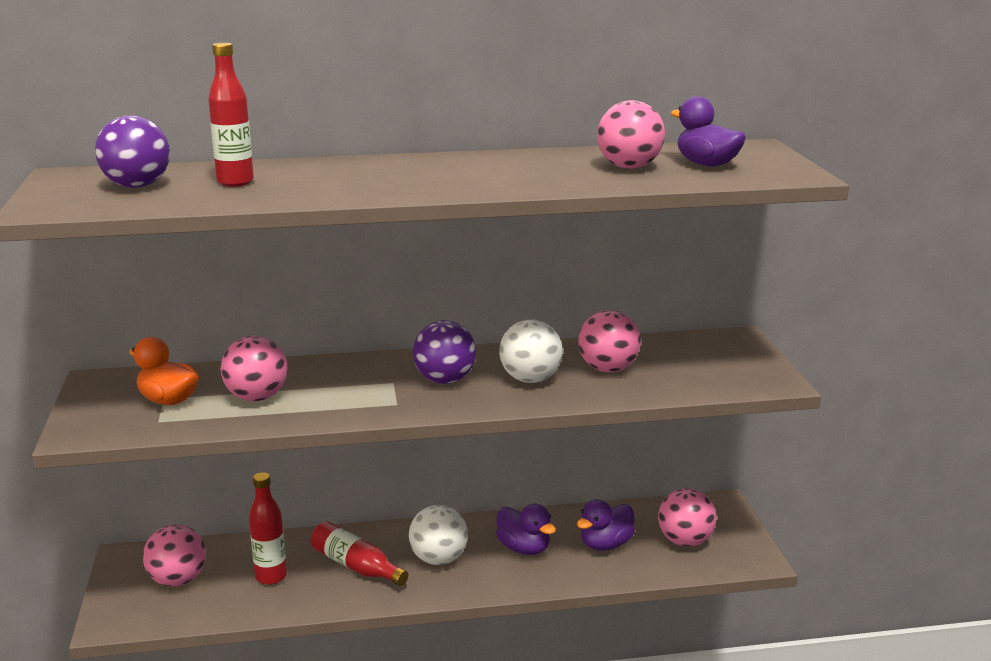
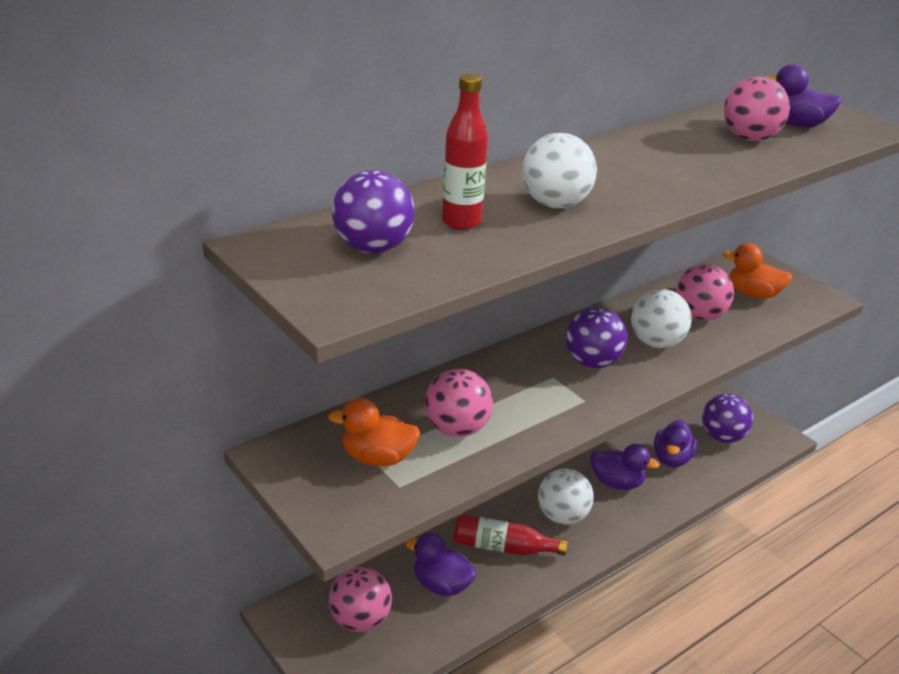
camera: 30 degrees left, 10 degrees up
red bottle [249,472,287,585] -> purple duck [405,533,477,596]
pink ball [658,488,717,547] -> purple ball [702,394,753,443]
none -> white ball [522,133,597,208]
none -> orange duck [723,243,792,299]

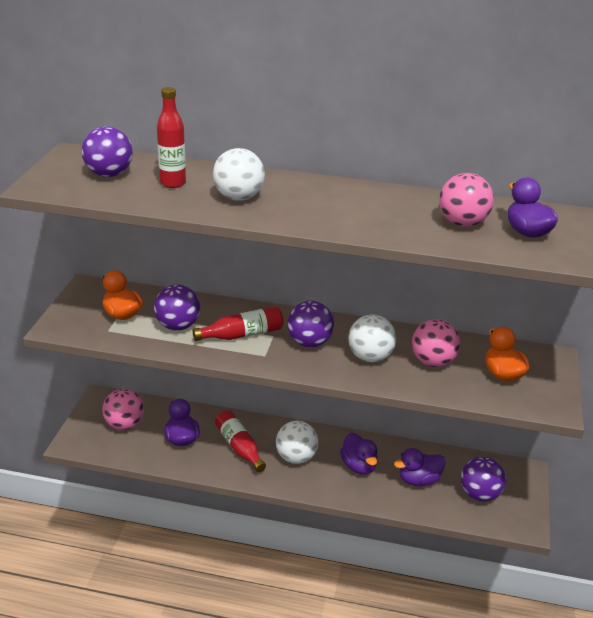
camera: 50 degrees right, 0 degrees up
pink ball [425,369,493,437] -> purple ball [154,284,200,331]
none -> red bottle [193,306,283,341]

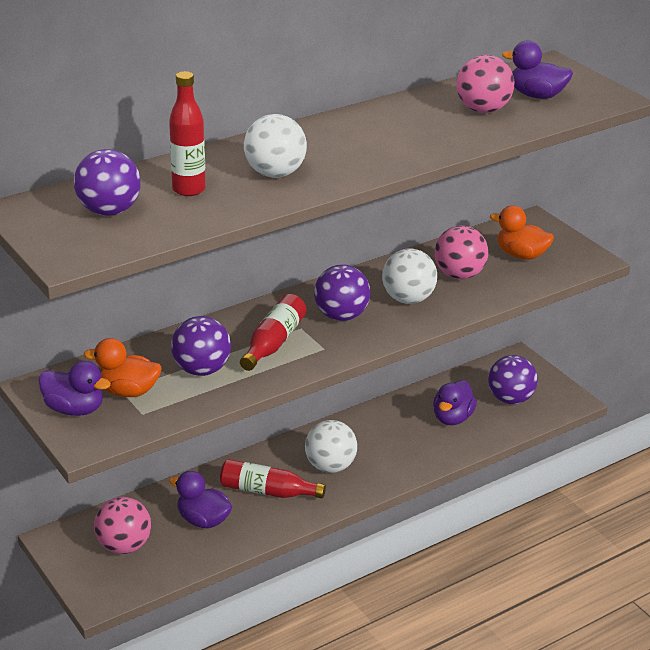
camera: 45 degrees left, 0 degrees up
purple duck [340,433,378,475] -> purple duck moved to [38,361,111,416]

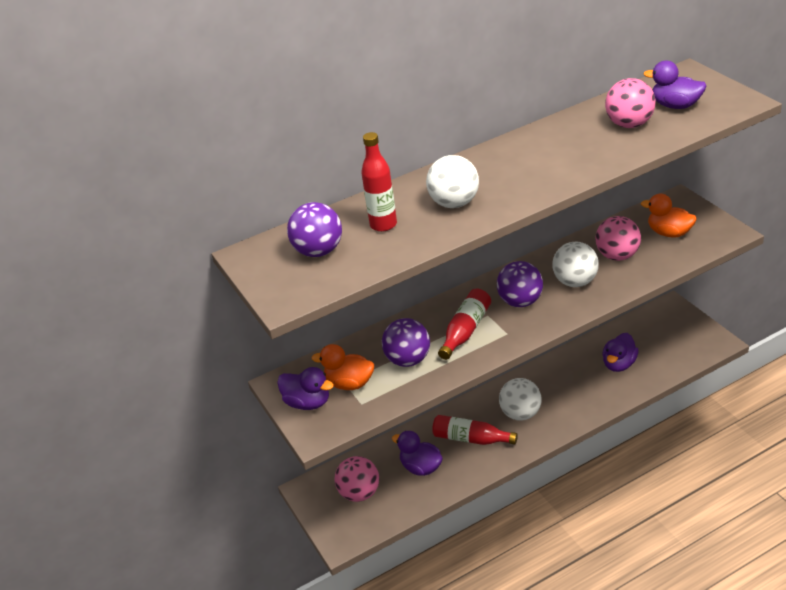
camera: 10 degrees right, 5 degrees up
purple ball [488,355,538,404] -> none

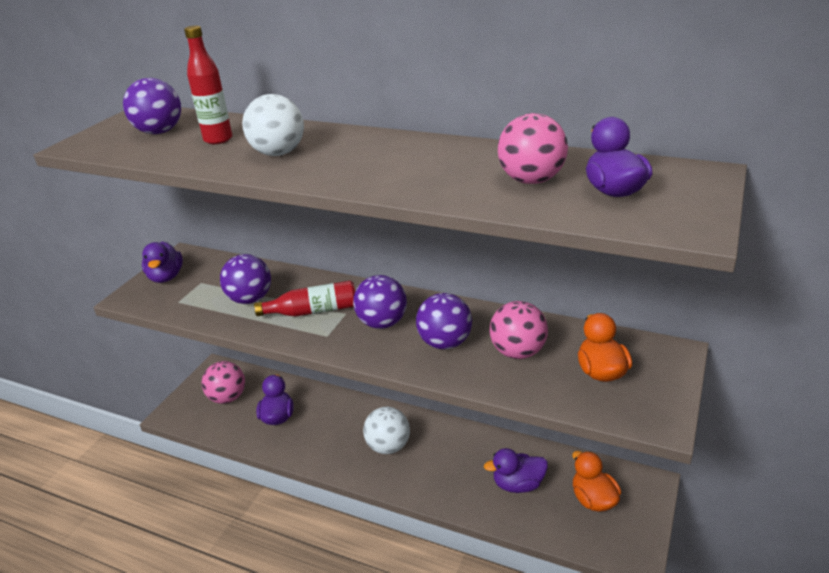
camera: 50 degrees right, 5 degrees down
orange duck [312,344,374,390] -> orange duck moved to [572,451,621,512]
red bottle [432,415,518,445] -> none
white ball [552,242,599,287] -> purple ball [416,293,472,349]

